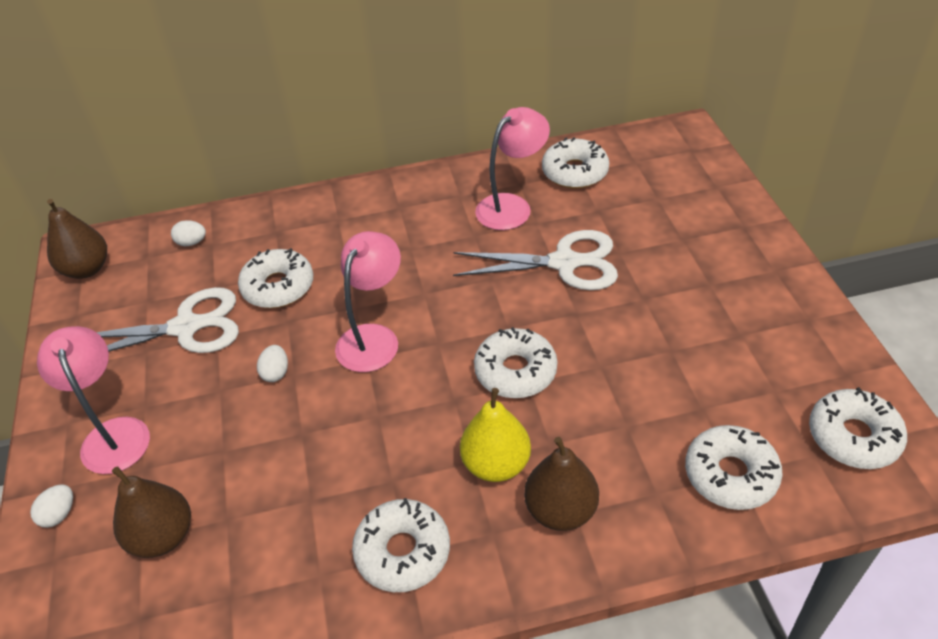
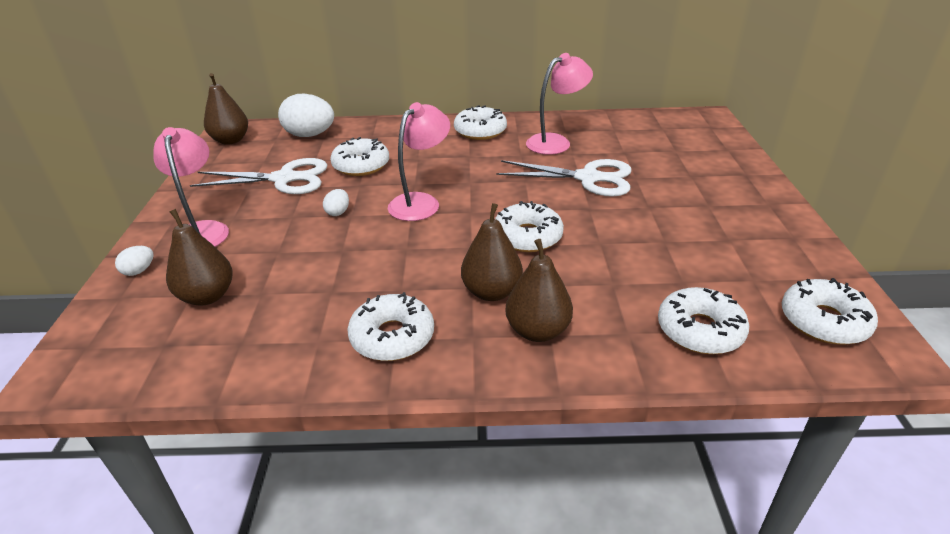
camera: 10 degrees right, 10 degrees down
white egg [171,220,206,246] -> white egg [278,94,334,137], size x2.15
yellow pear [460,388,531,482] -> brown pear [461,203,523,301]
white donut [542,137,609,188] -> white donut moved to [454,105,507,140]

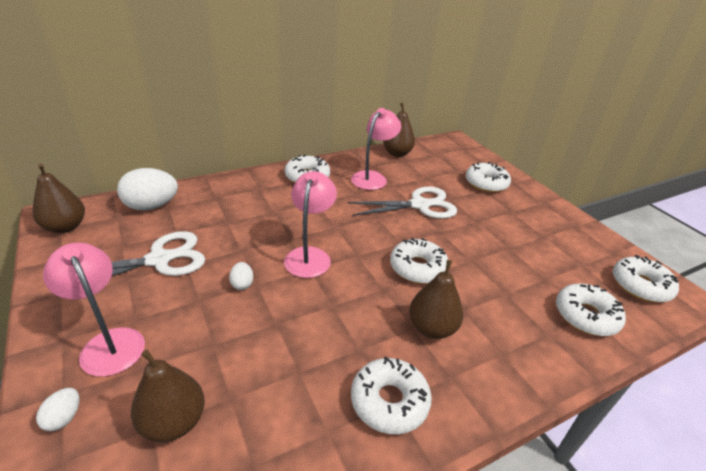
camera: 30 degrees left, 0 degrees up
white donut [330,137,389,176] -> white donut moved to [466,162,511,192]
brown pear [505,239,573,342] -> brown pear moved to [383,103,415,157]

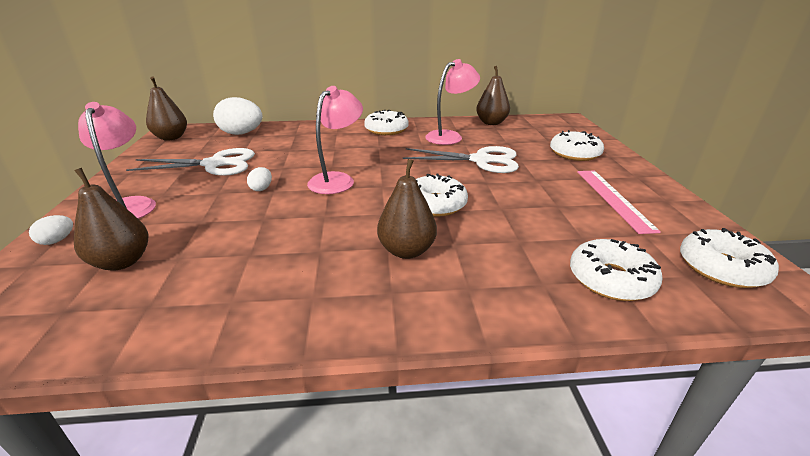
camera: 25 degrees right, 5 degrees down
white donut [351,356,432,434] -> none
none -> pink ruler [577,171,661,234]

